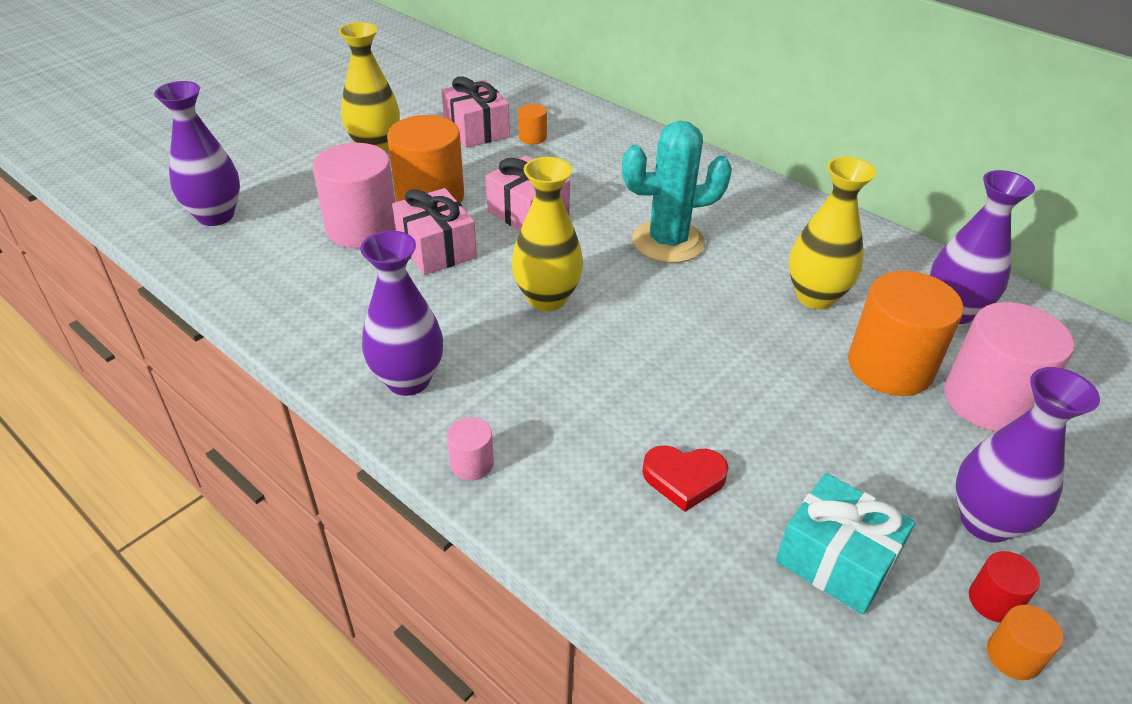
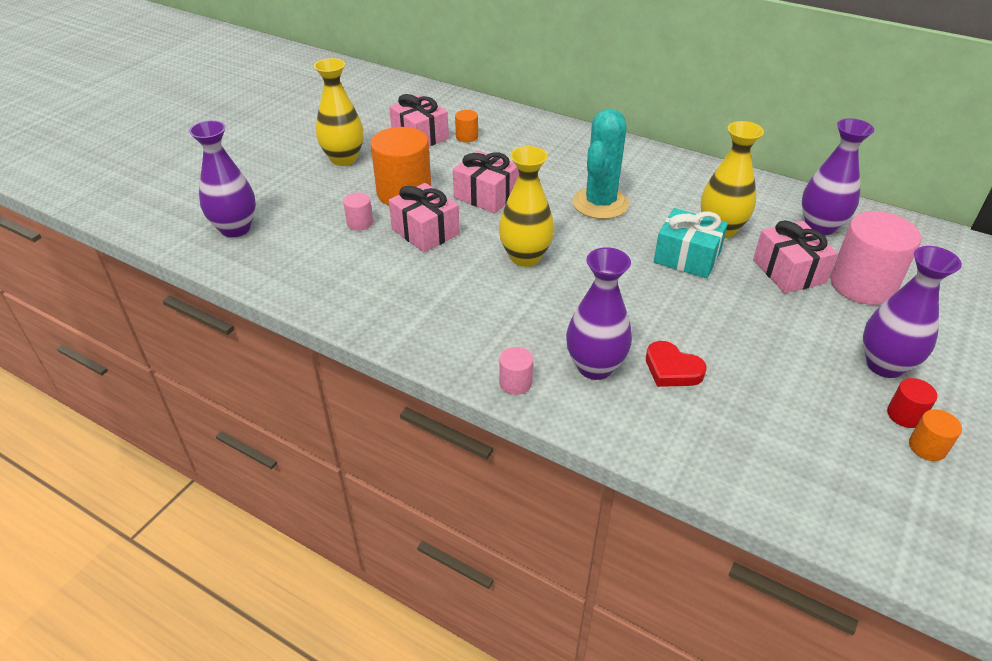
camera: 10 degrees left, 0 degrees up
pink cylinder [313,143,396,248] -> pink cylinder [343,193,373,231], size x0.45
purple vase [360,231,443,396] -> purple vase moved to [566,247,632,380]
turquoise cactus [622,121,732,263] -> turquoise cactus turned 45 degrees counterclockwise [573,109,629,219]
red heart [642,445,729,512] -> red heart turned 45 degrees clockwise [646,341,707,387]
turquoise gift [776,473,915,614] -> turquoise gift moved to [654,208,728,278]
orange cylinder [848,271,963,396] -> pink gift [753,220,838,293]

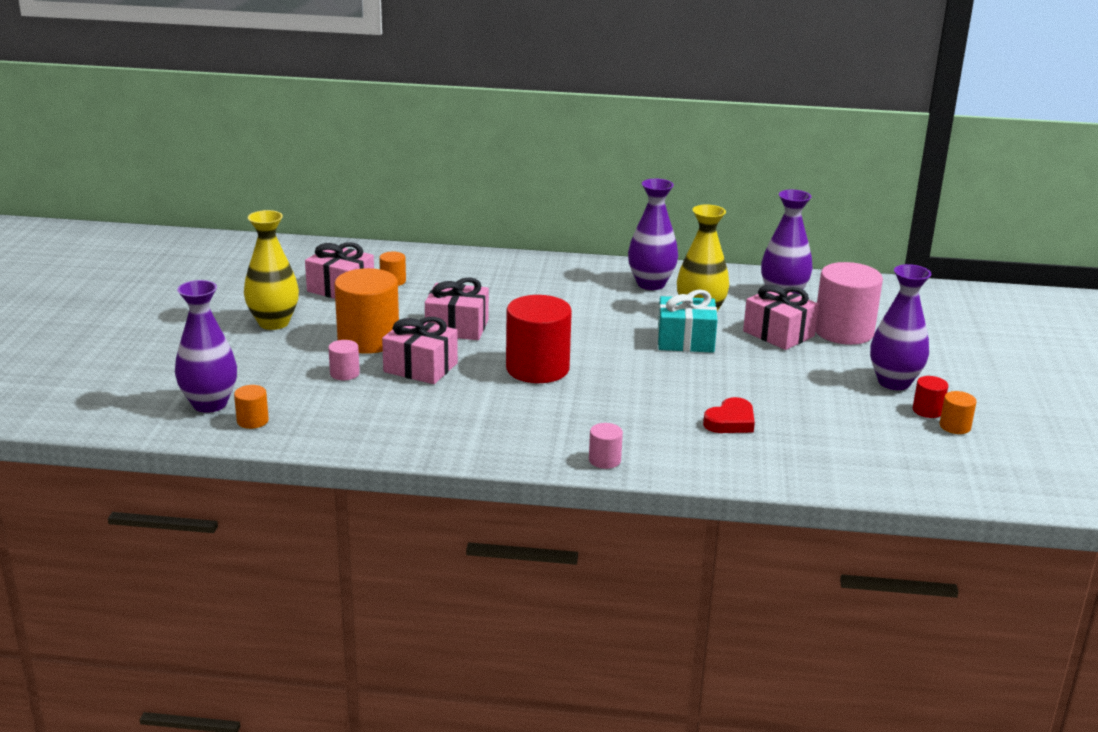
camera: 25 degrees left, 15 degrees down
yellow vase [499,146,554,267] -> red cylinder [506,295,572,383]
purple vase [566,247,632,380] -> purple vase moved to [628,179,678,290]
turquoise cactus [573,109,629,219] -> none
red heart [646,341,707,387] -> red heart turned 60 degrees counterclockwise [703,397,755,433]
none -> orange cylinder [234,385,269,429]

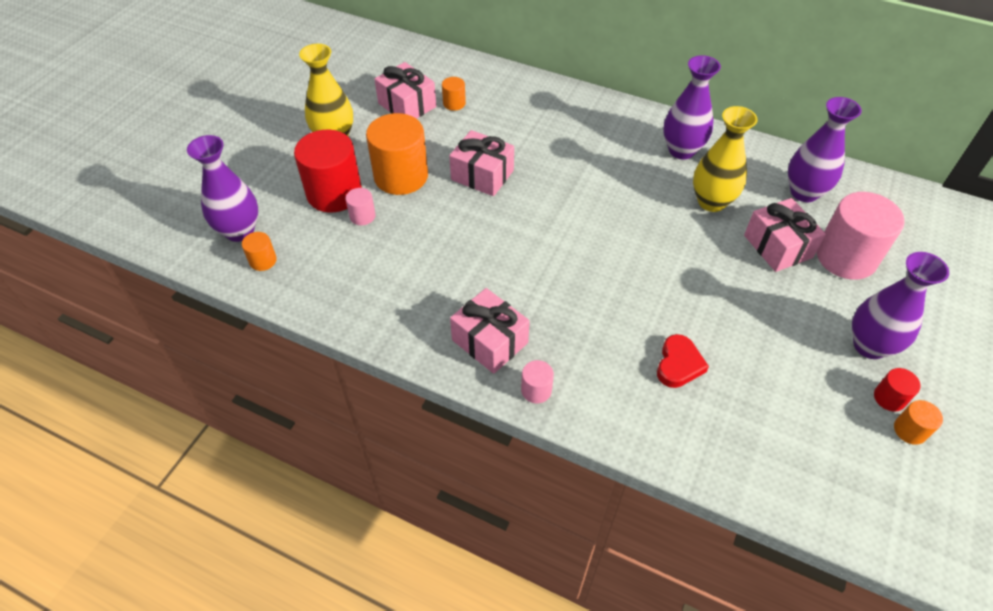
camera: 20 degrees right, 25 degrees up
pink gift [382,317,458,384] -> pink gift moved to [450,288,530,374]
red cylinder [506,295,572,383] -> red cylinder moved to [294,130,362,213]
turquoise gift [657,290,718,353] -> none
red heart [703,397,755,433] -> red heart turned 45 degrees counterclockwise [657,334,709,388]

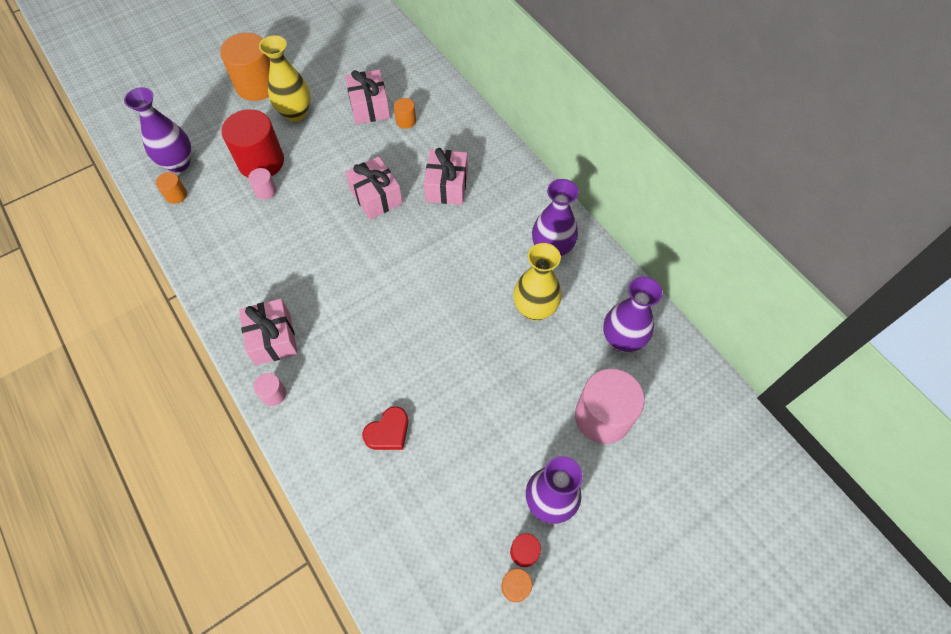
camera: 30 degrees right, 10 degrees up
orange cylinder [366,113,428,195] -> orange cylinder moved to [220,33,270,101]
pink gift [744,198,826,272] -> pink gift moved to [424,148,468,205]

